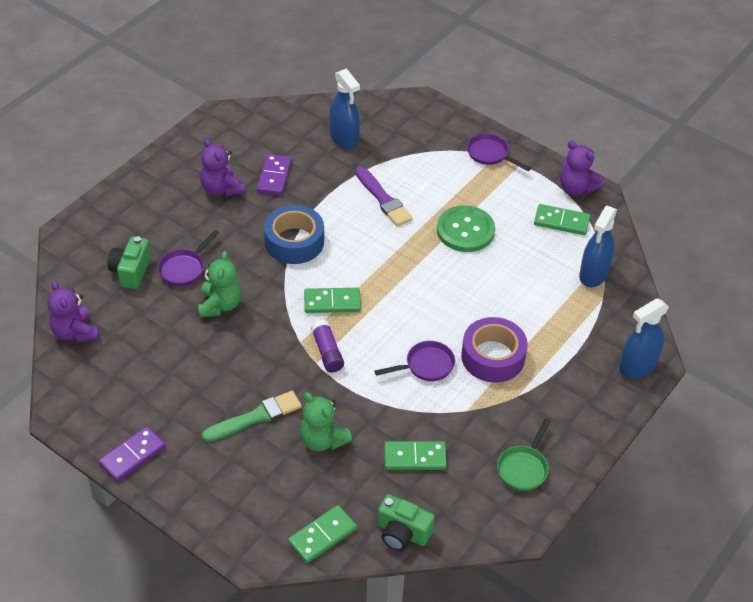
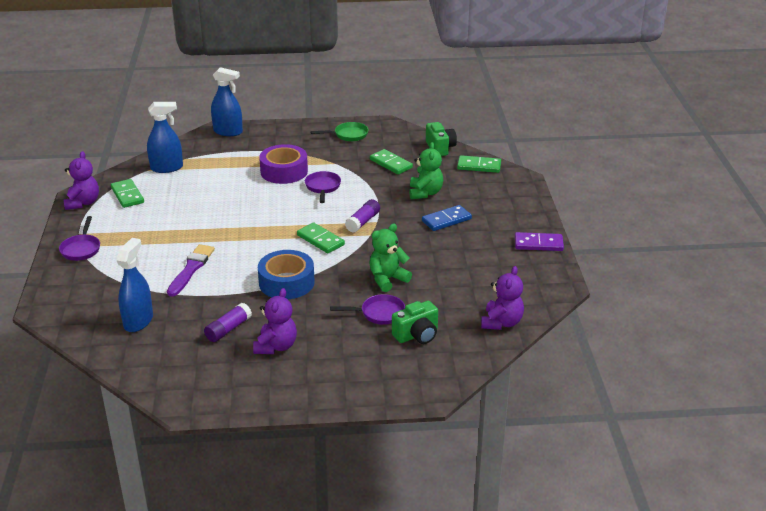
camera: 130 degrees left, 15 degrees down
green brush [202,391,302,442] -> blue domino [422,205,472,231]
purple domino [257,154,292,195] -> purple glue stick [204,303,252,342]
purple pan [374,341,455,381] -> purple pan turned 60 degrees clockwise [305,171,341,203]
green button [437,205,495,252] -> none

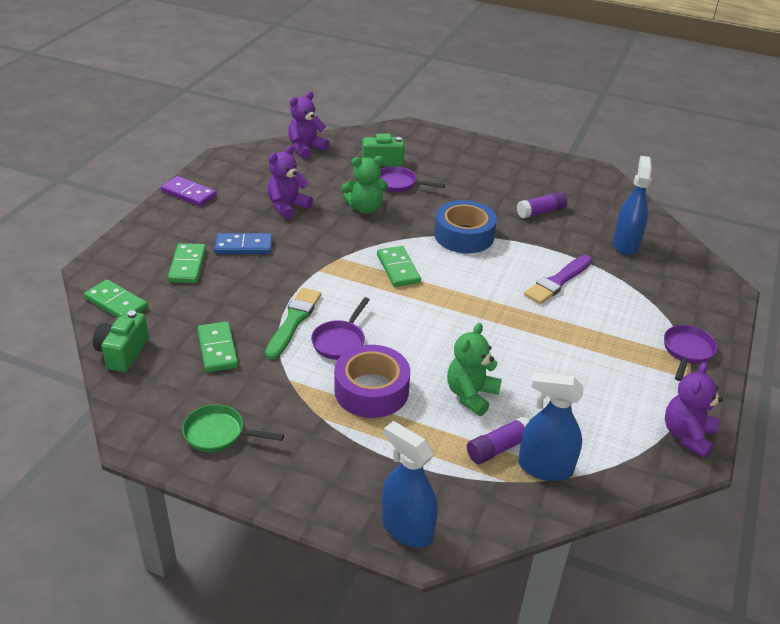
camera: 155 degrees left, 5 degrees up
green domino [111,179,144,208] -> green domino moved to [168,243,206,283]
blue spray bottle [116,238,153,332] -> blue spray bottle turned 150 degrees clockwise [613,156,652,255]
purple teddy bear [253,288,297,354] -> purple teddy bear moved to [267,146,313,220]
purple glue stick [345,199,380,233] -> purple glue stick moved to [467,417,529,464]
green teddy bear [409,142,443,199] -> green teddy bear moved to [447,323,502,416]
none -> green brush [265,288,321,360]

